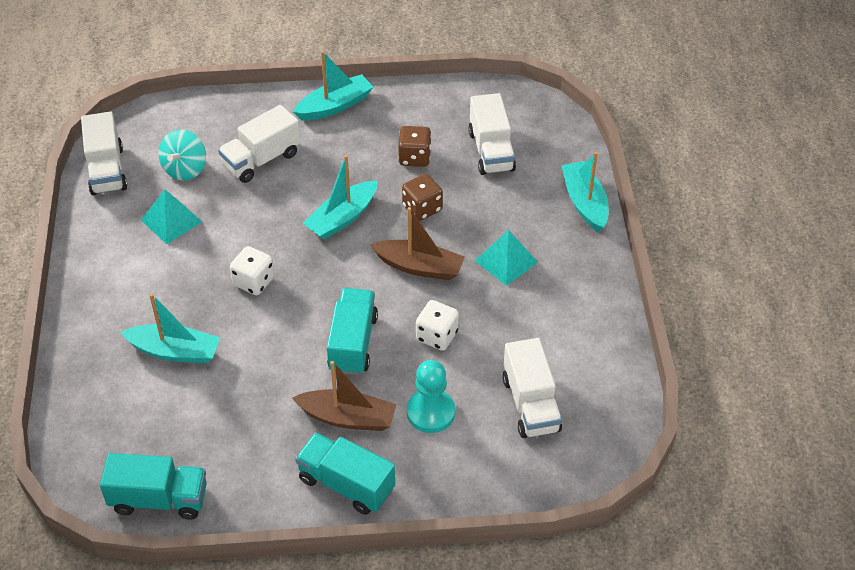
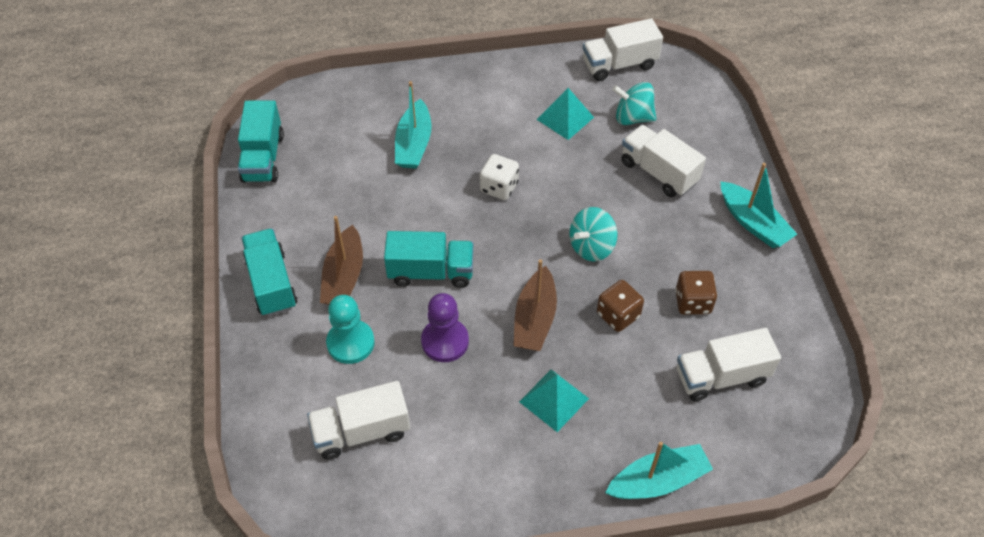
camera: 85 degrees right, 5 degrees up
turquoise truck [295,433,395,515] -> turquoise truck turned 45 degrees counterclockwise [241,228,298,316]
turquoise boat [303,155,378,240] -> turquoise spinning top [569,207,618,262]
white dice [416,300,459,351] -> purple pawn [421,293,469,362]

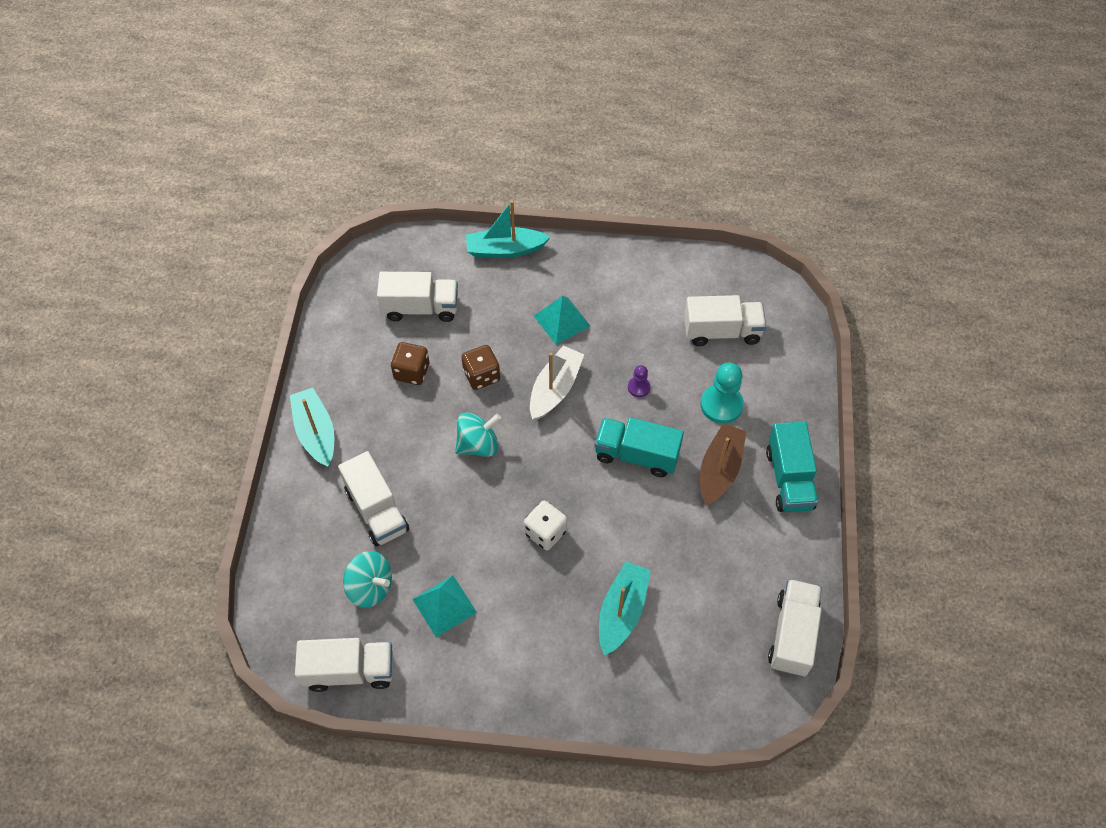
camera: 165 degrees left, 5 degrees up
turquoise truck [238,100,284,183] -> white truck [768,579,822,676]
purple pawn [421,293,469,362] -> purple pawn [628,365,650,397], size x0.53
brown boat [513,259,557,351] -> white boat [530,345,584,420]

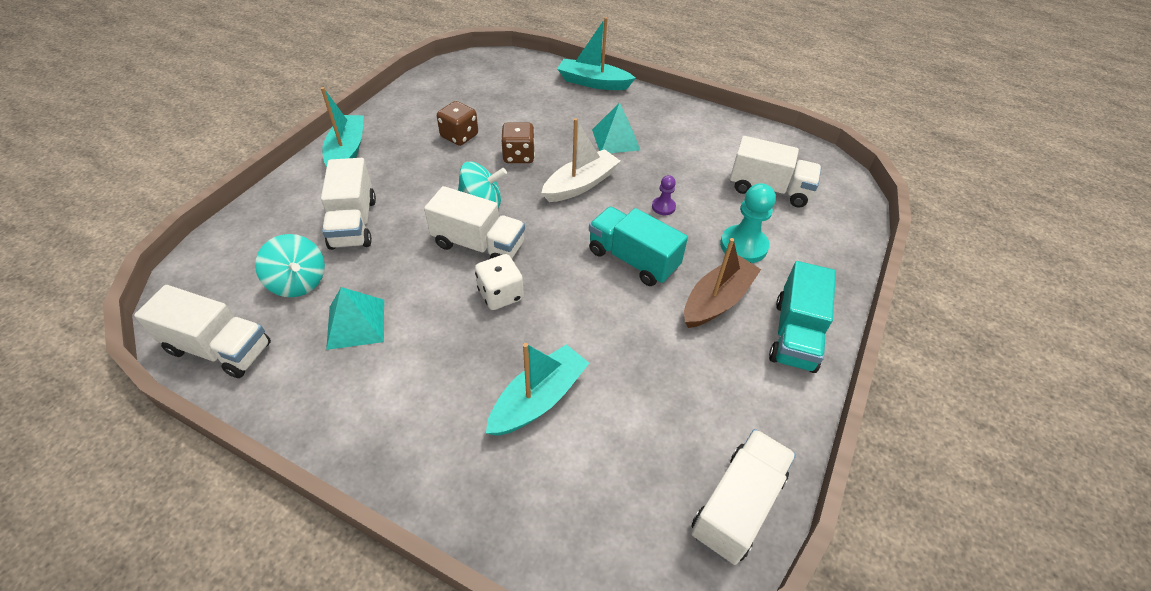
camera: 20 degrees right, 10 degrees down
white truck [377,272,458,322] -> white truck moved to [424,186,525,259]

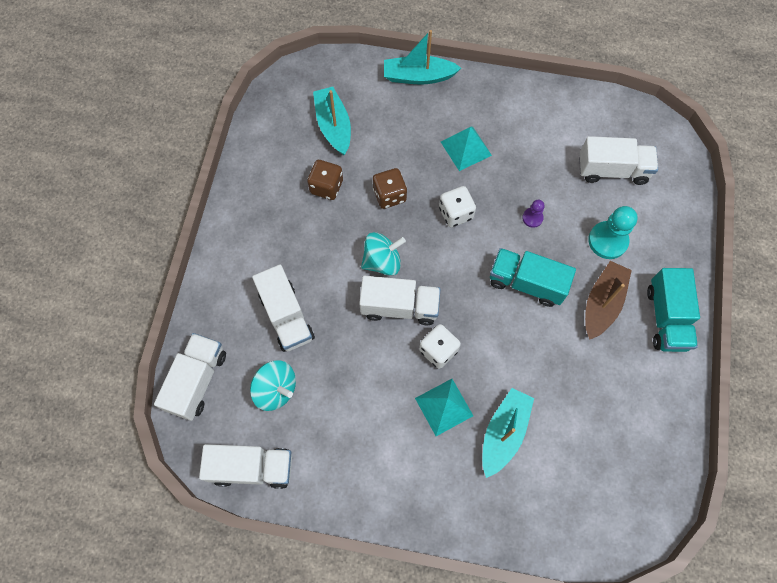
camera: 15 degrees left, 20 degrees up
turquoise boat [321,87,364,166] -> turquoise boat moved to [313,87,351,155]
turquoise pyramid [326,287,384,350] -> turquoise pyramid moved to [415,379,473,436]
white boat [541,118,621,202] -> white dice [439,186,476,227]
white truck [691,429,796,565] -> white truck moved to [154,333,226,421]

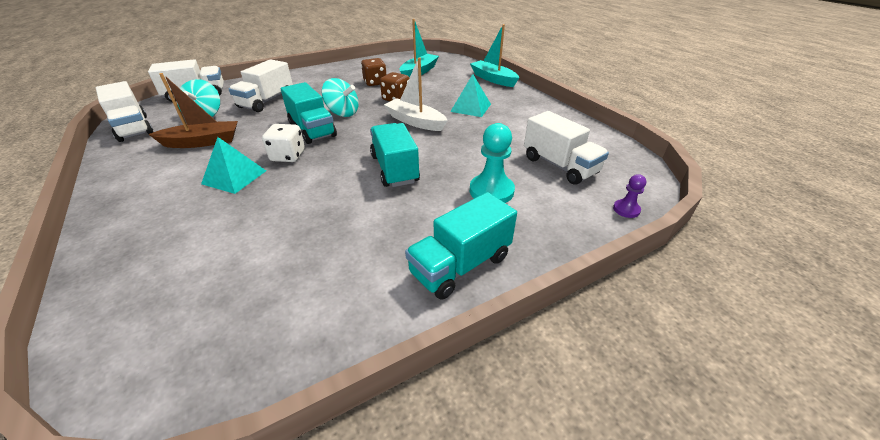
camera: 50 degrees right, 30 degrees down
white truck [359,276,440,325] -> turquoise truck [281,82,337,144]
white dice [439,186,476,227] -> white boat [384,57,448,131]
turquoise boat [482,388,534,478] -> none
purple pawn [522,200,545,228] -> purple pawn moved to [613,174,646,218]
brown boat [585,261,632,340] -> brown boat moved to [148,73,238,148]

